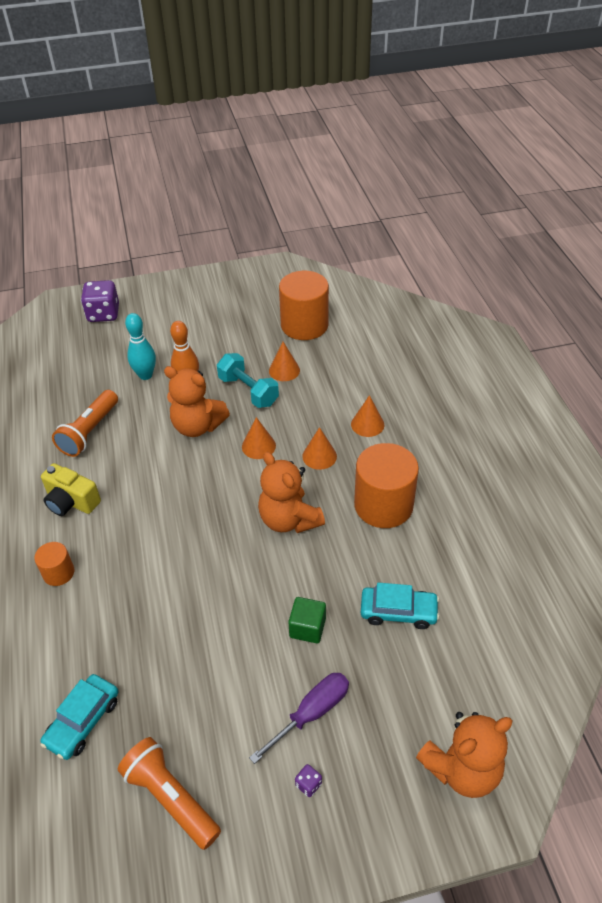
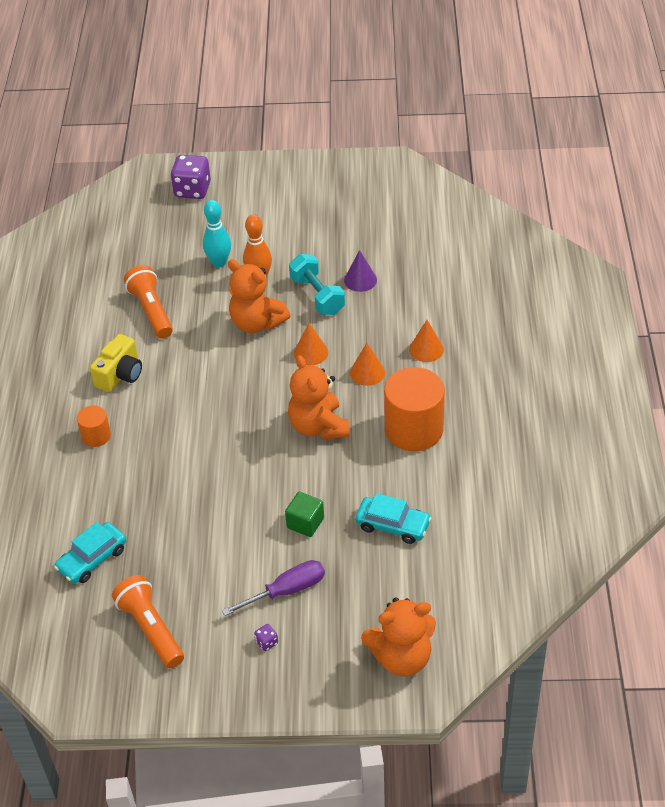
camera: 15 degrees right, 0 degrees up
yellow camera [41,463,101,516] -> yellow camera turned 105 degrees counterclockwise [90,334,142,392]
orange flashlight [52,390,118,457] -> orange flashlight turned 120 degrees clockwise [124,265,173,339]
orange cone [269,342,300,381] -> purple cone [344,250,377,292]
orange cylinder [279,271,329,340] -> none

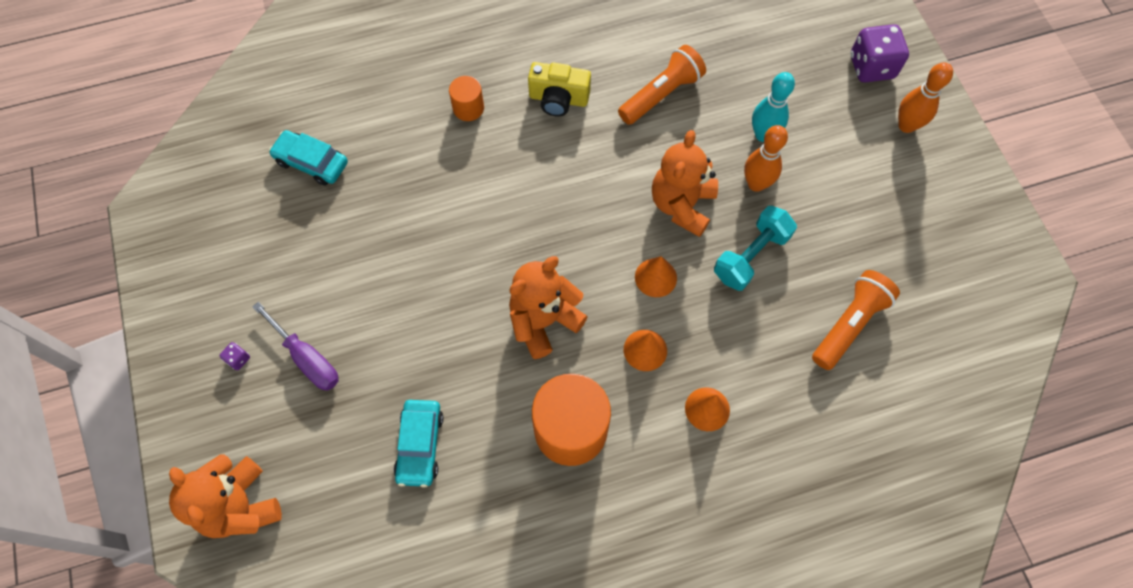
camera: 70 degrees right, 20 degrees up
orange flashlight [112,575,184,668] -> orange flashlight moved to [812,270,900,370]
green cube [285,492,324,537] -> none
purple cone [344,250,377,292] -> none
none -> orange bowling pin [898,62,953,133]

